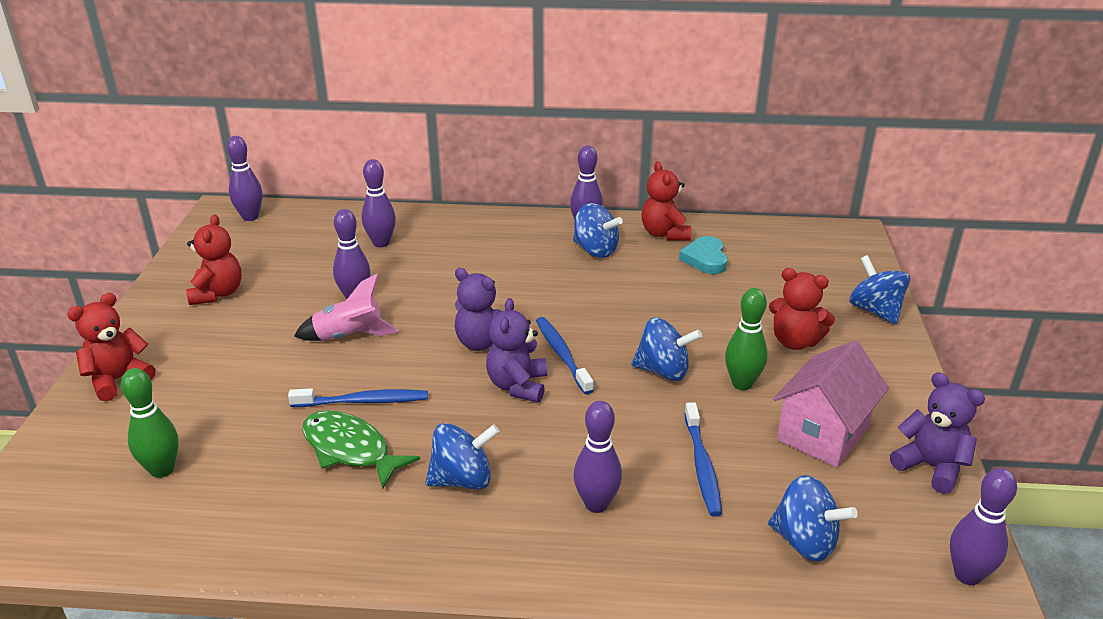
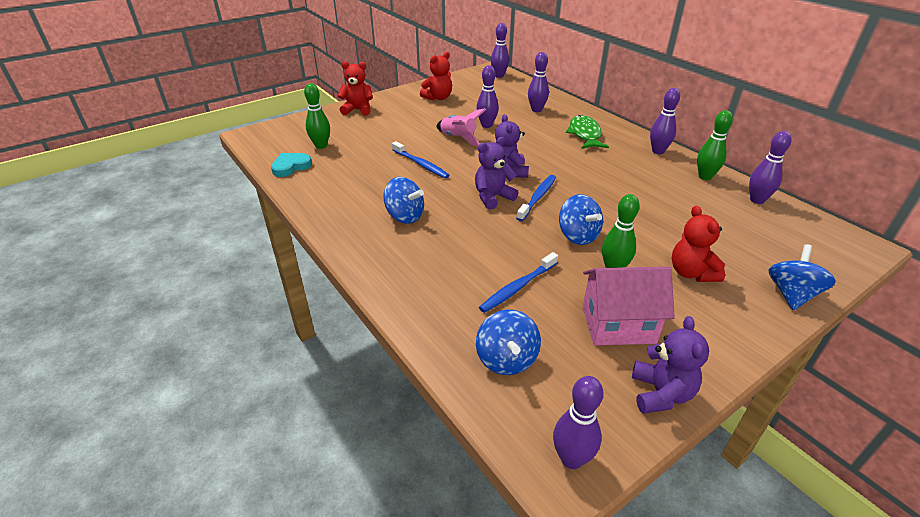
camera: 50 degrees right, 5 degrees up
green fish [302,410,420,489] -> green fish moved to [566,115,609,149]
blue spinning top [573,203,623,258] -> none
purple bowling pin [574,401,622,513] -> purple bowling pin moved to [749,131,792,204]
red teddy bear [641,161,691,241] -> green bowling pin [697,110,733,180]
turquoise heart [679,236,728,274] -> turquoise heart moved to [271,153,312,177]

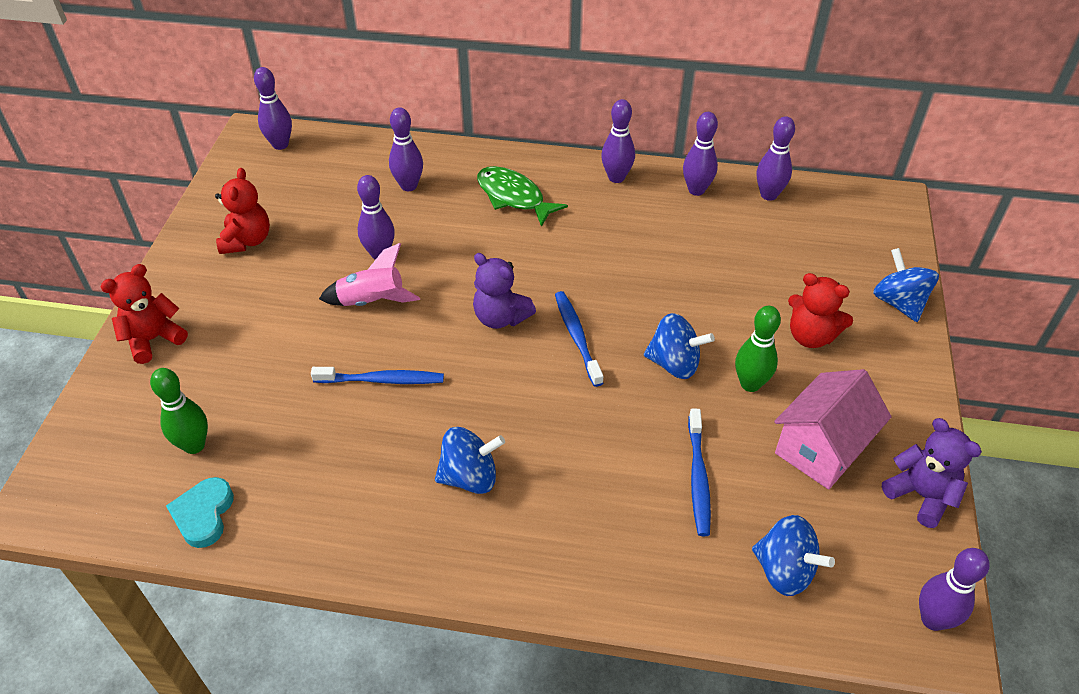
camera: 45 degrees left, 10 degrees up
purple teddy bear [475,137,518,209] -> none
green bowling pin [697,110,733,180] -> purple bowling pin [683,112,718,196]

